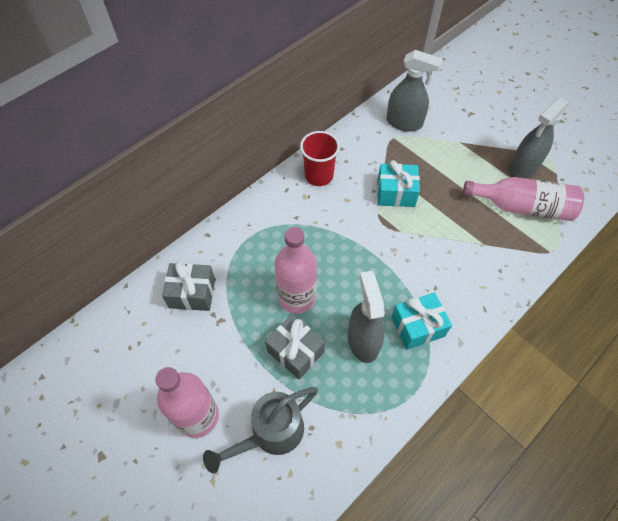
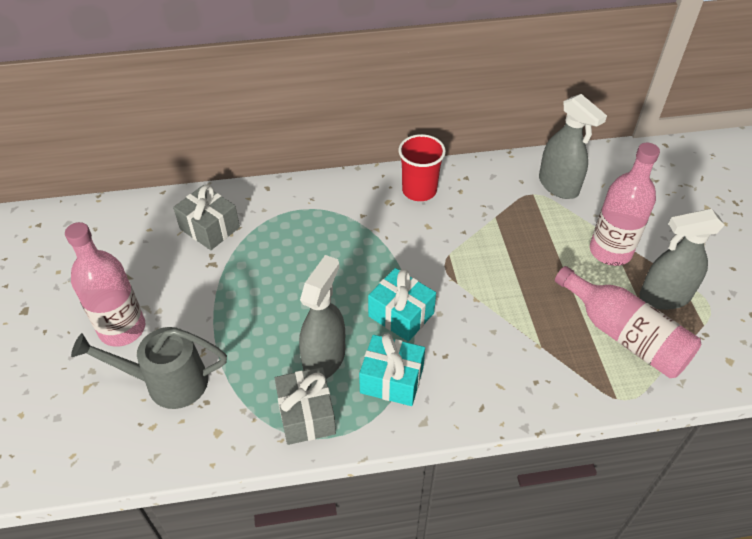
camera: 35 degrees right, 10 degrees down
grey gift [265,314,325,379] -> grey gift moved to [275,367,336,445]
pink bottle [274,227,317,314] -> pink bottle moved to [590,142,660,266]
turquoise gift [377,160,420,207] -> turquoise gift moved to [368,268,436,342]

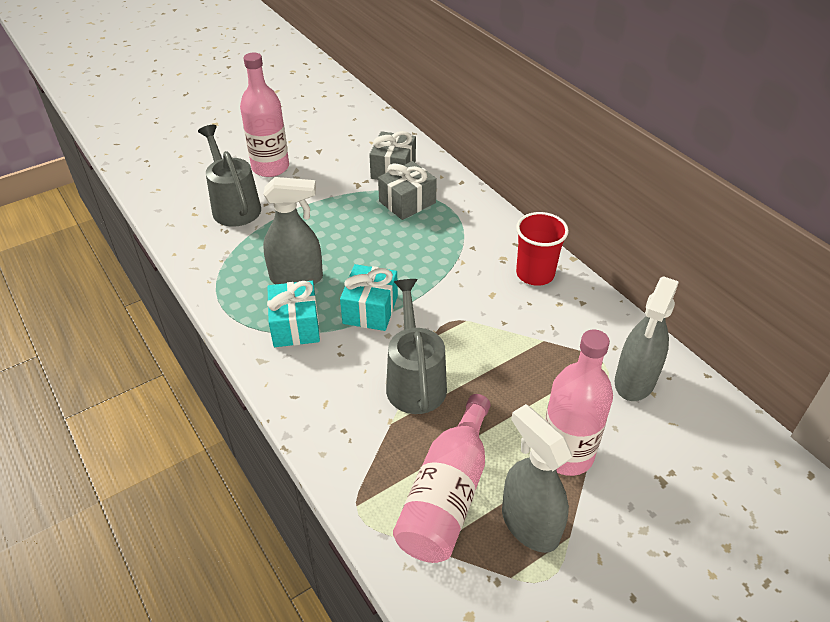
camera: 65 degrees right, 5 degrees down
grey gift [275,367,336,445] -> grey gift moved to [378,161,437,220]
none -> grey watering can [386,279,447,414]

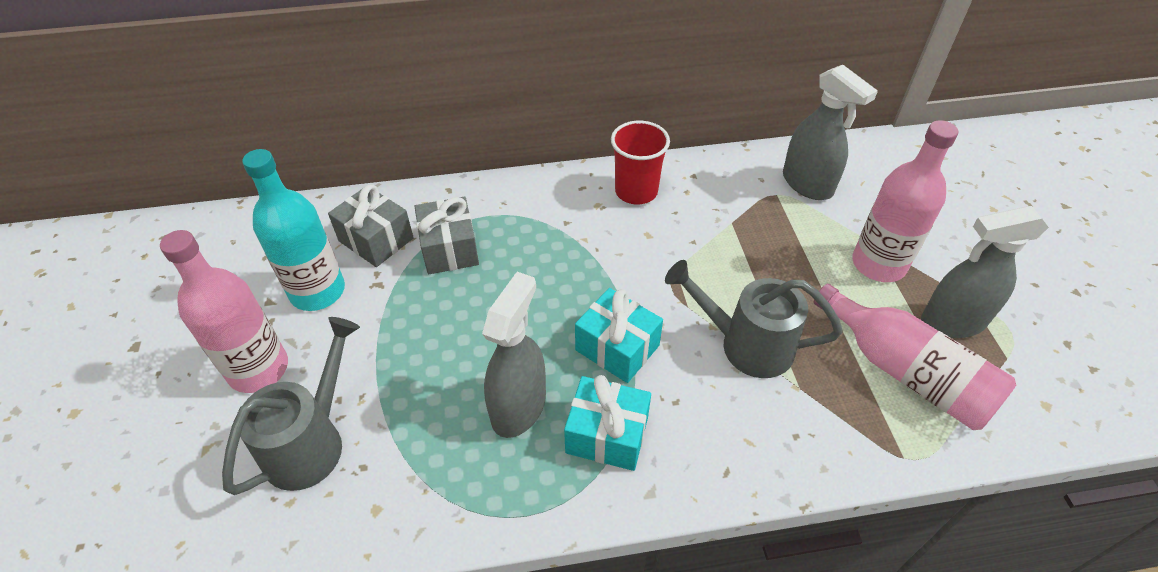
camera: 65 degrees left, 5 degrees up
grey watering can [198,125,261,227] -> grey watering can turned 120 degrees clockwise [222,317,360,495]
none -> turquoise bottle [242,149,345,311]

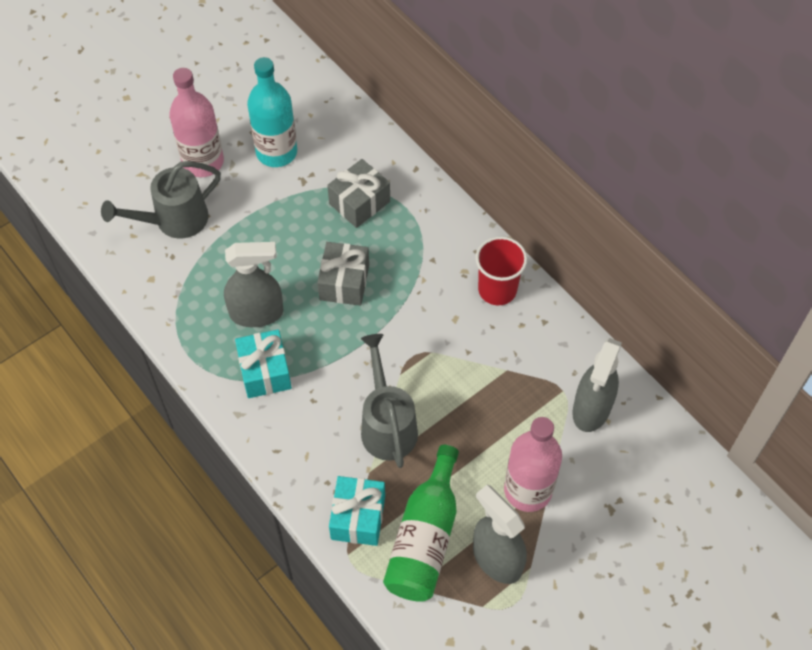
camera: 60 degrees right, 10 degrees up
grey watering can [222,317,360,495] -> grey watering can turned 150 degrees clockwise [101,161,221,238]
grey gift [328,185,414,267] -> grey gift moved to [317,242,369,306]
turquoise gift [575,288,663,383] -> turquoise gift moved to [329,476,385,546]
pink bottle [813,284,1016,430] -> green bottle [383,445,459,602]

